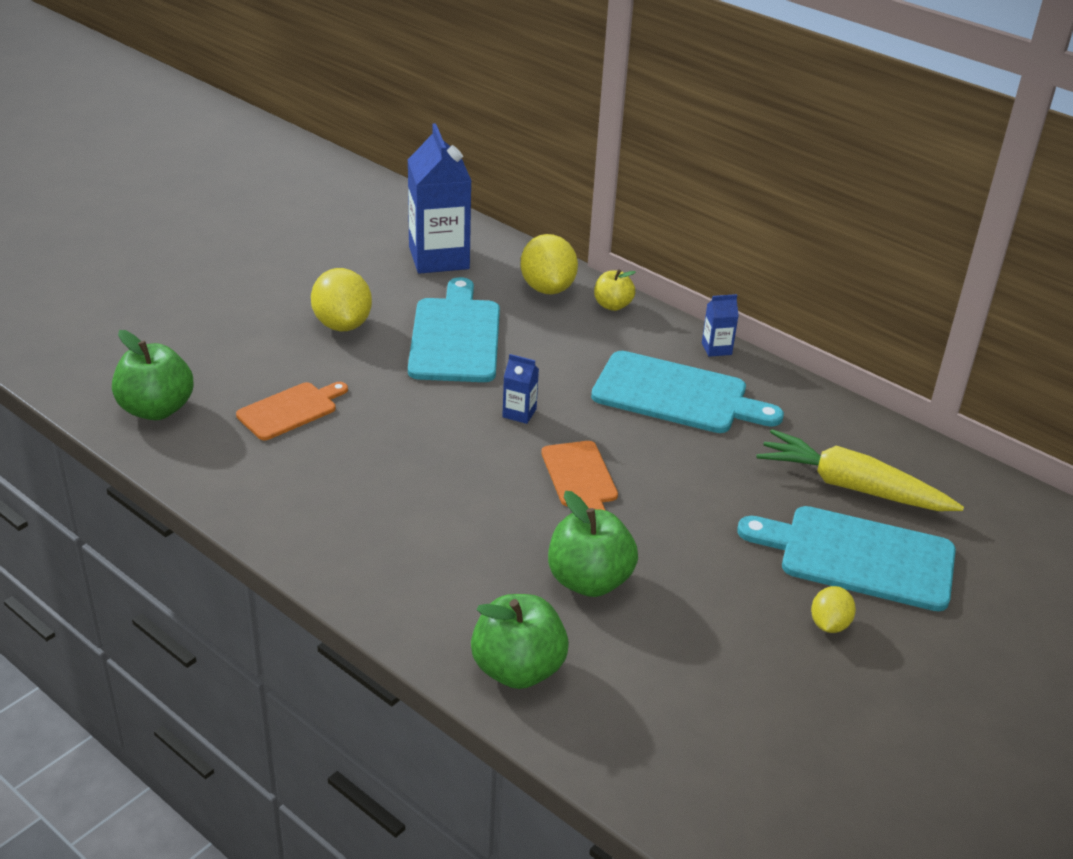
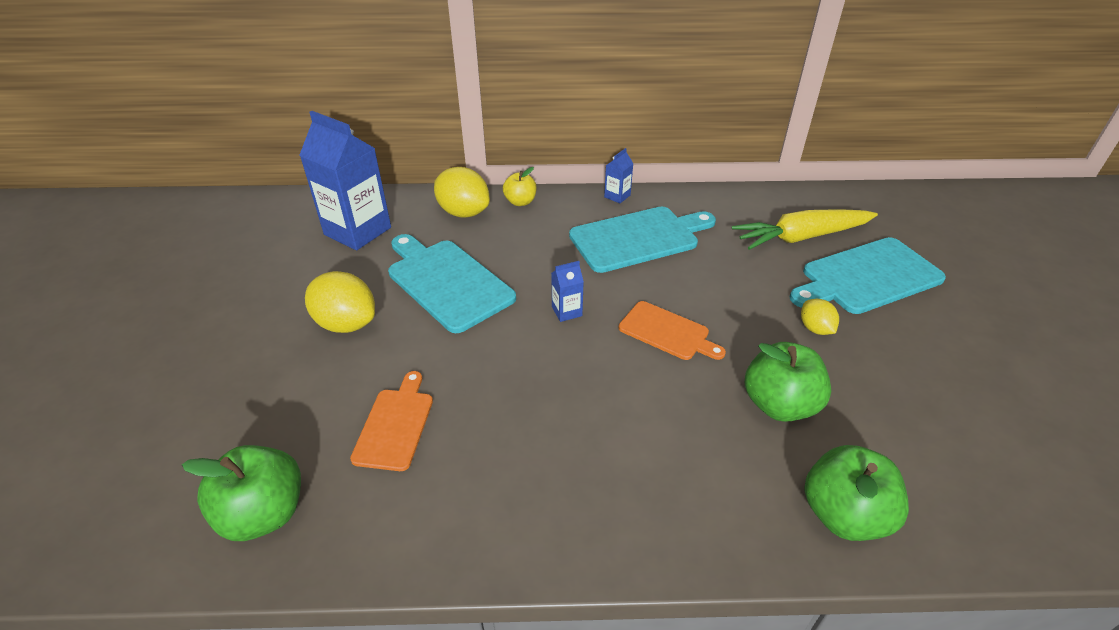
camera: 40 degrees left, 5 degrees up
yellow lemon [811,586,856,633] -> yellow lemon moved to [801,299,839,335]

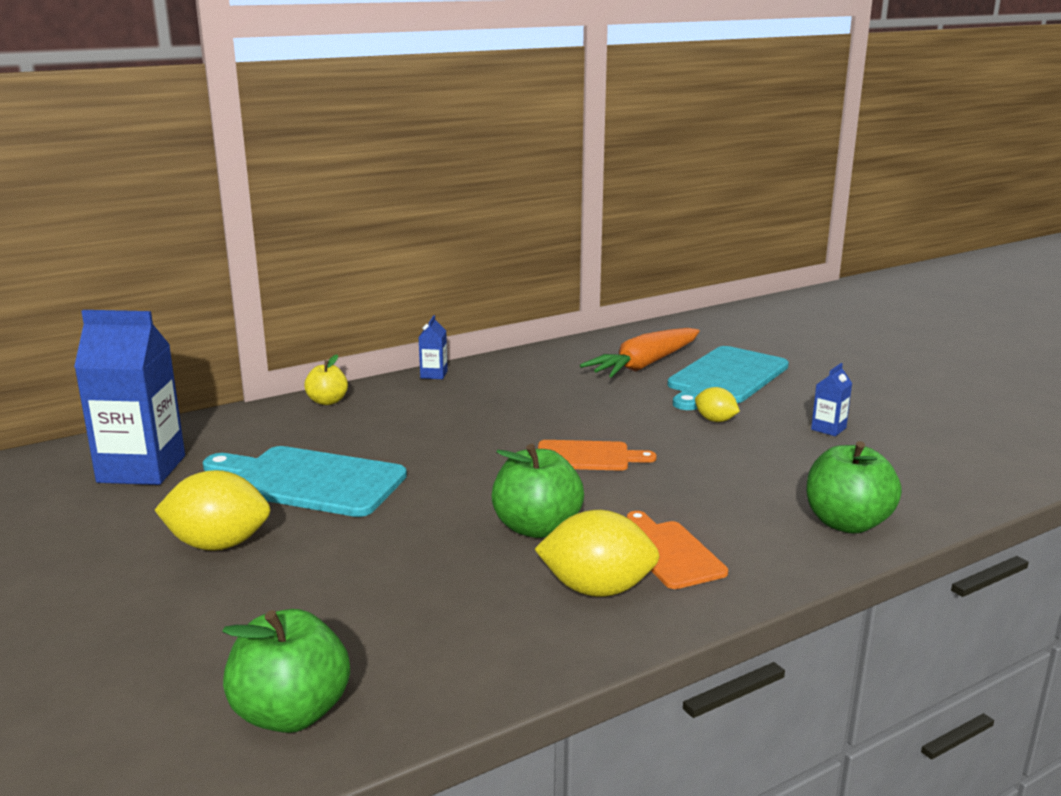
camera: 30 degrees left, 20 degrees down
orange cutting board [350,371,433,471] -> orange cutting board moved to [627,511,728,589]
yellow lemon [434,167,490,218] -> yellow lemon moved to [534,510,660,597]
blue carton [551,261,584,322] -> blue carton moved to [811,363,852,436]
turquoise cutting board [569,206,716,273] -> none
yellow carrot [732,209,878,250] -> orange carrot [580,328,700,378]
green apple [745,342,831,422] -> green apple moved to [492,444,584,538]

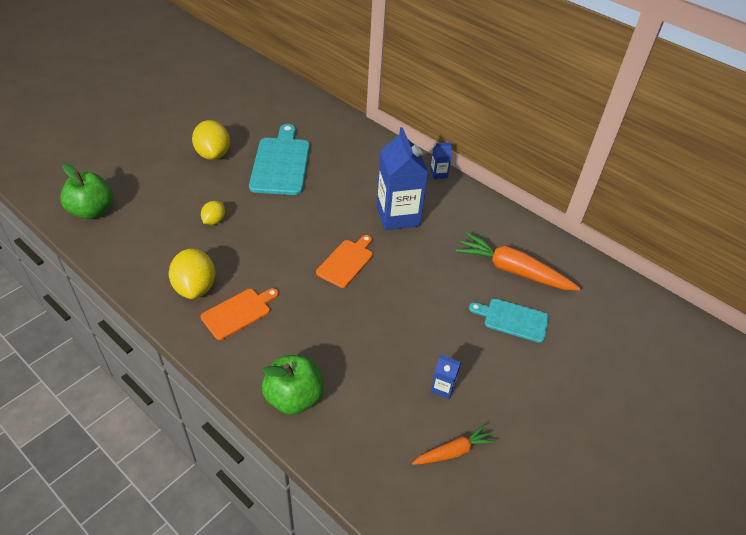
camera: 70 degrees right, 25 degrees up
blue carton [74,310,185,485] -> blue carton moved to [376,127,429,230]
yellow apple [304,354,348,405] -> none
green apple [492,444,584,538] -> none
orange cutting board [538,440,657,471] -> orange cutting board turned 135 degrees counterclockwise [316,235,373,288]
turquoise cutting board [668,346,789,410] -> turquoise cutting board [469,298,549,343], size x0.60
yellow lemon [695,387,740,422] -> yellow lemon moved to [201,201,225,225]
none -> orange carrot [412,424,496,465]

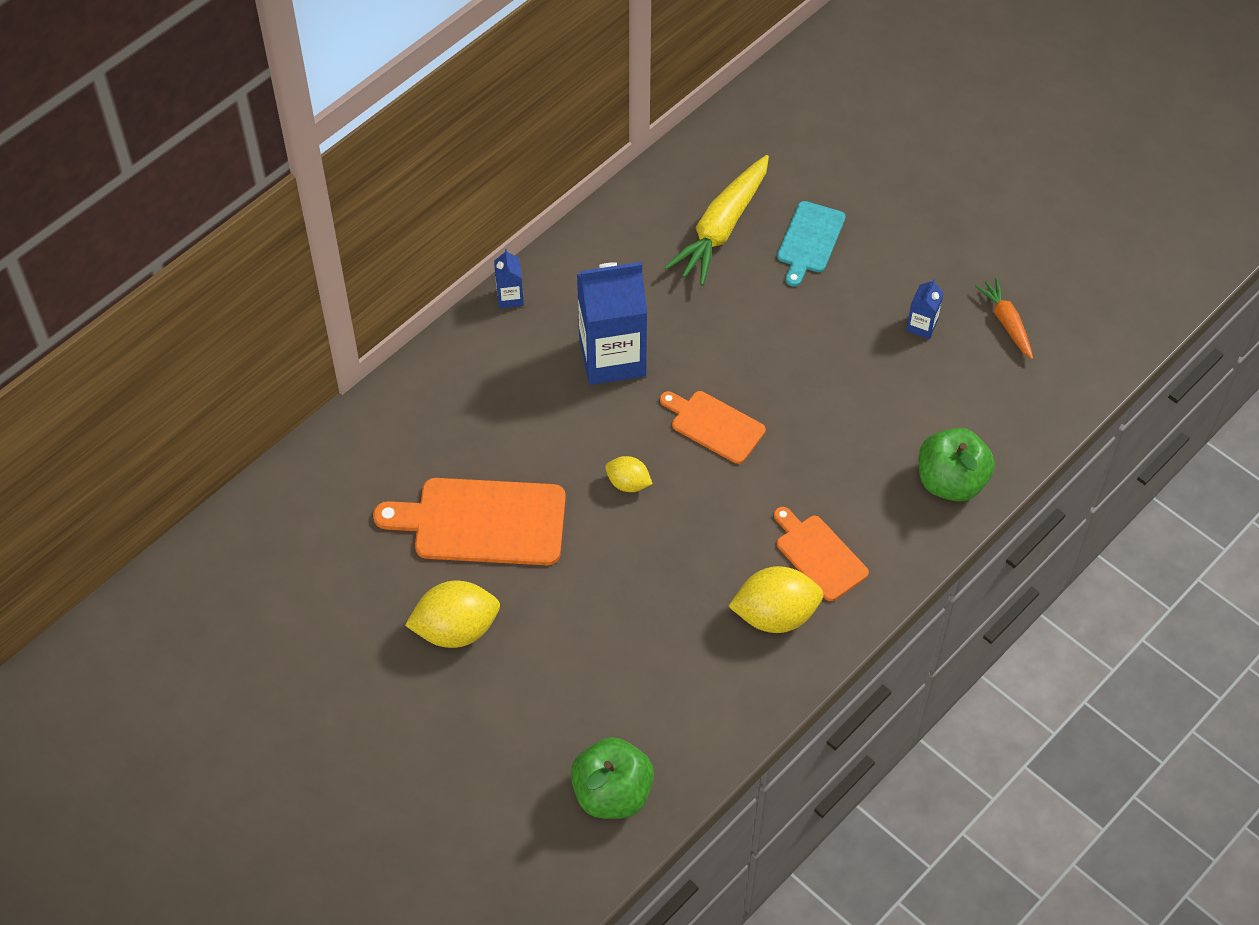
camera: 85 degrees left, 10 degrees up
yellow lemon [201,201,225,225] -> yellow lemon moved to [605,456,653,492]
turquoise cutting board [249,124,310,195] -> orange cutting board [373,478,566,565]
orange carrot [455,232,580,290] -> yellow carrot [664,155,769,286]

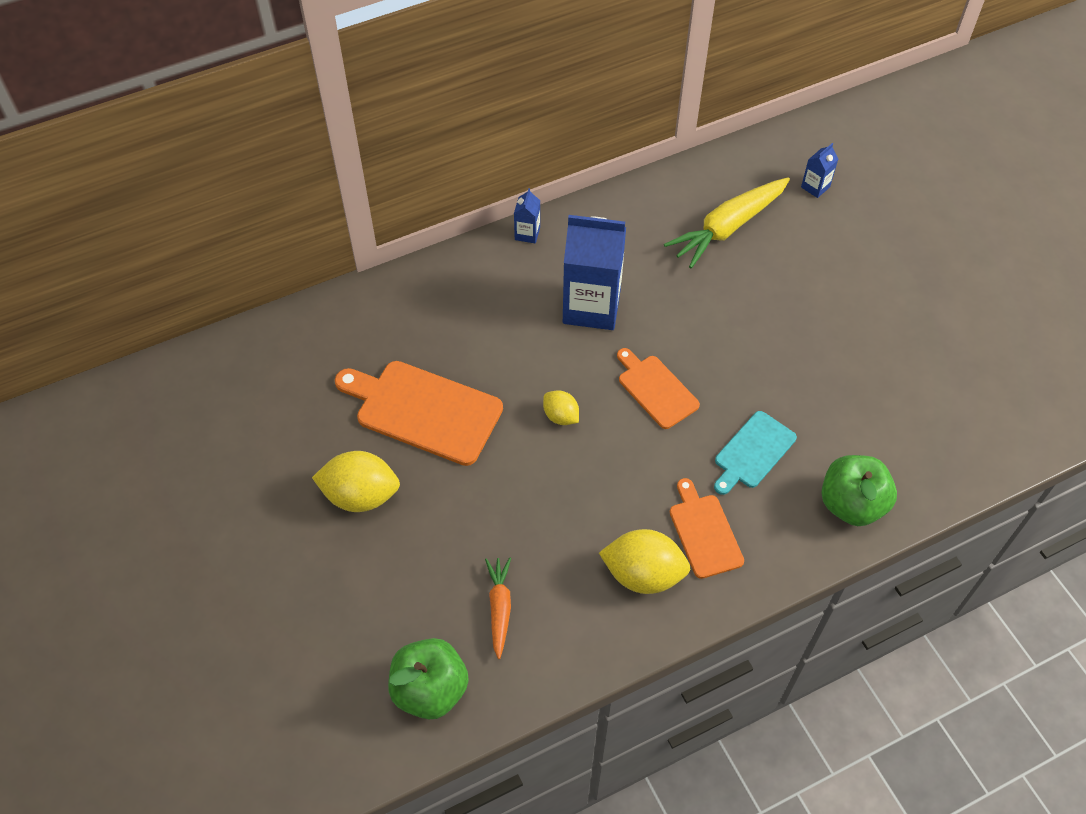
camera: 20 degrees right, 0 degrees up
turquoise cutting board [777,201,846,287] -> turquoise cutting board moved to [714,411,797,495]
blue carton [906,278,944,339] -> blue carton moved to [801,143,838,198]
orange carrot [975,278,1033,359] -> orange carrot moved to [485,558,511,659]

